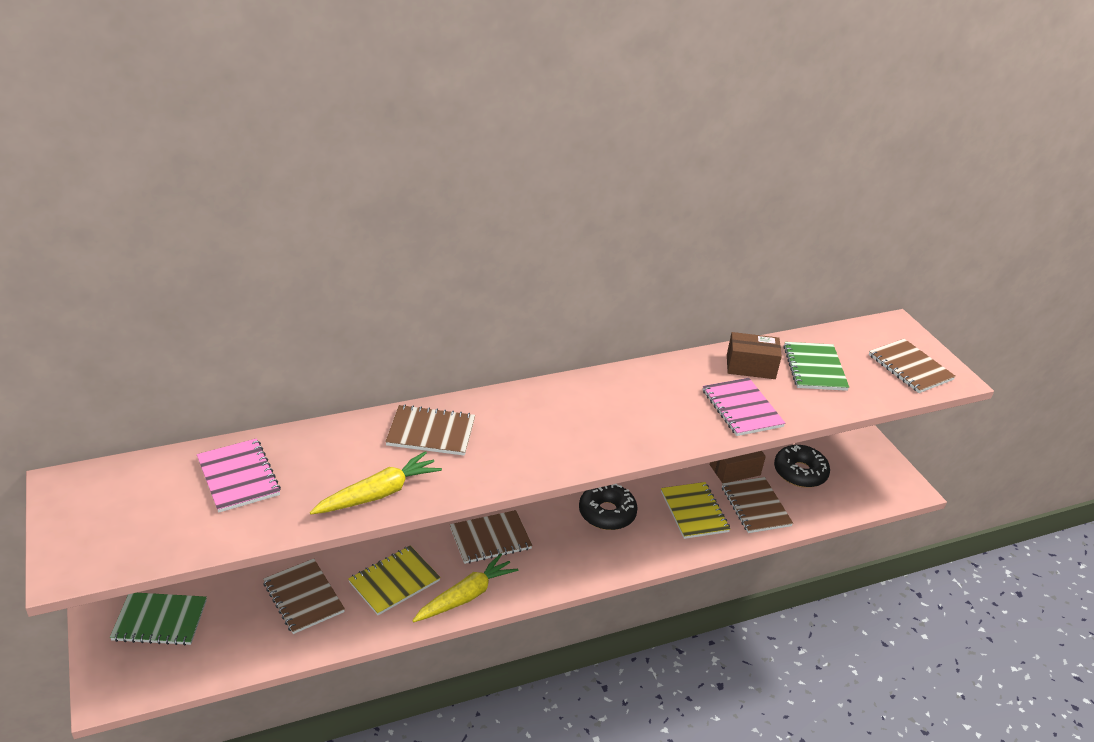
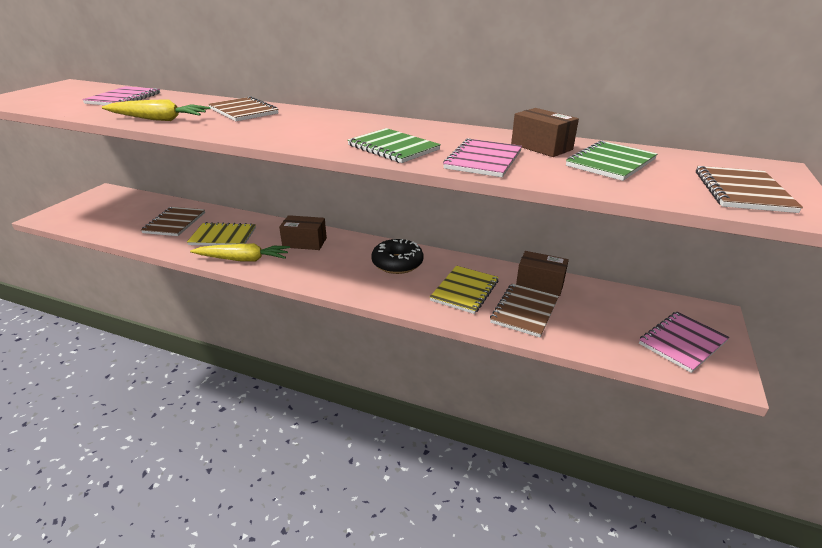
camera: 45 degrees right, 5 degrees down
green notebook [110,593,207,646] -> green notebook moved to [347,128,441,163]
brown notebook [450,510,533,564] -> brown box [279,215,327,250]
black donut [774,445,830,488] -> none
none -> pink notebook [639,312,730,373]

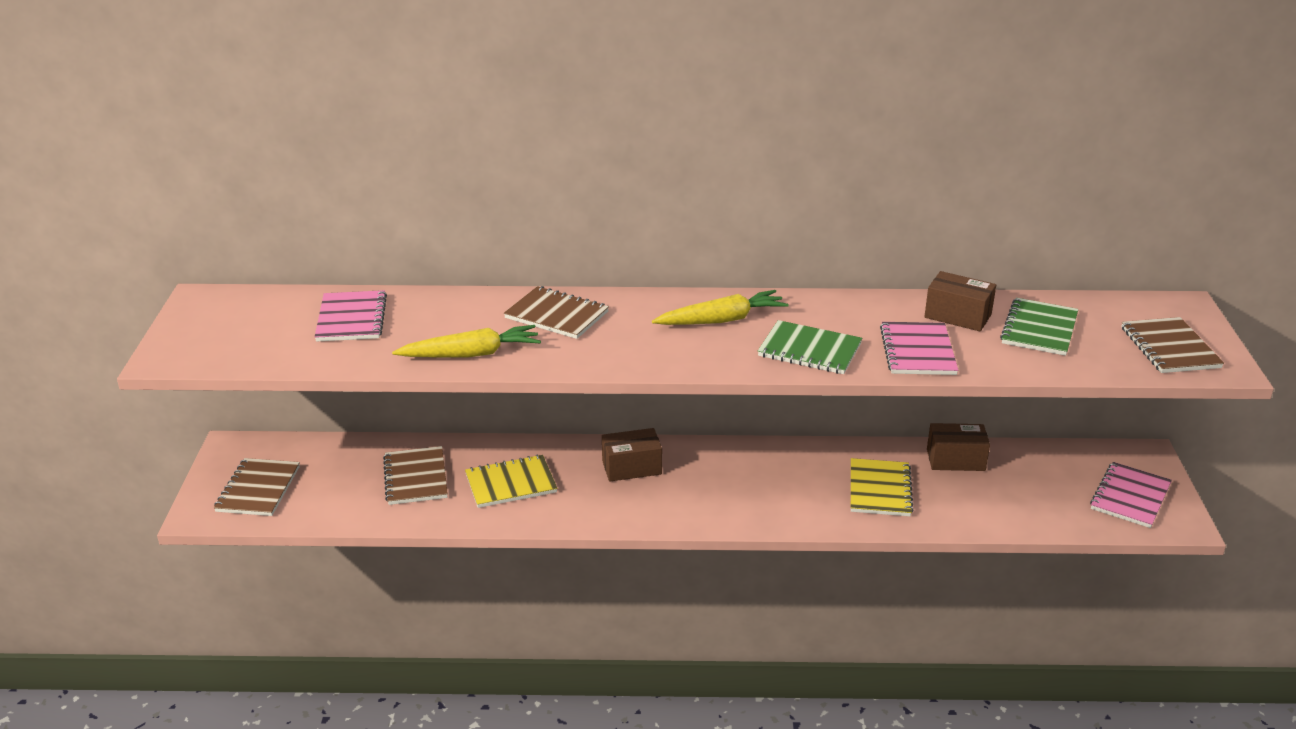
camera: 20 degrees left, 0 degrees up
yellow carrot [190,243,290,262] -> yellow carrot moved to [652,290,789,325]
black donut [371,239,423,274] -> none
brown notebook [490,284,559,337] -> brown notebook moved to [214,458,300,516]

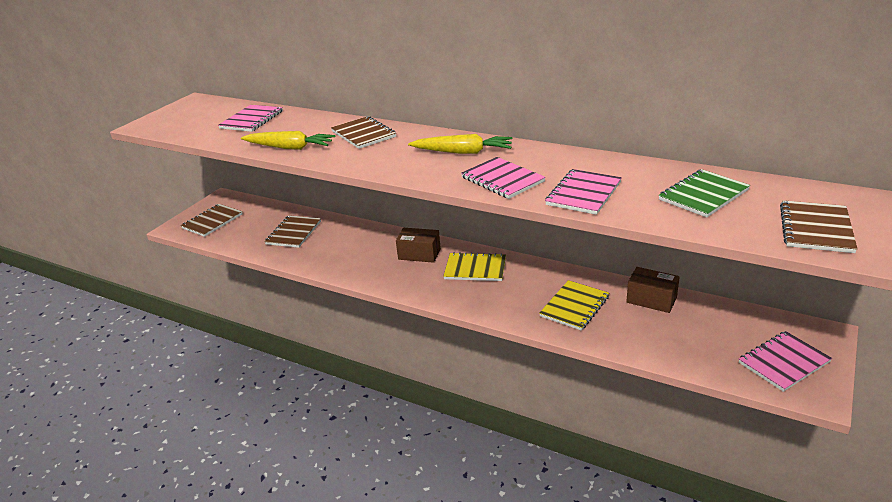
camera: 30 degrees right, 0 degrees up
yellow notebook [465,455,557,508] -> yellow notebook moved to [443,252,506,281]
green notebook [758,320,862,374] -> pink notebook [461,157,546,199]
brown box [924,271,996,332] -> none

